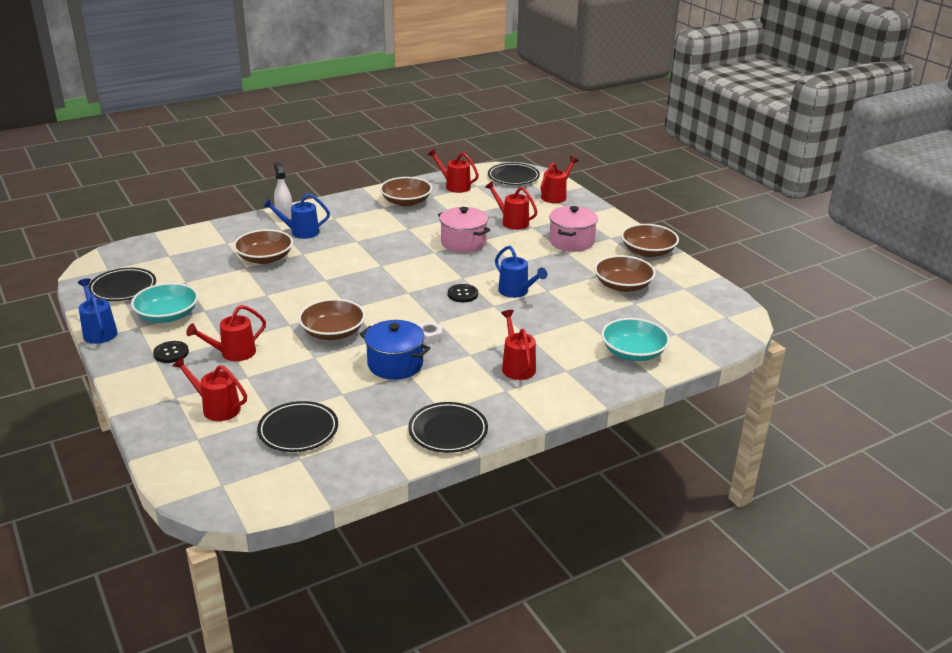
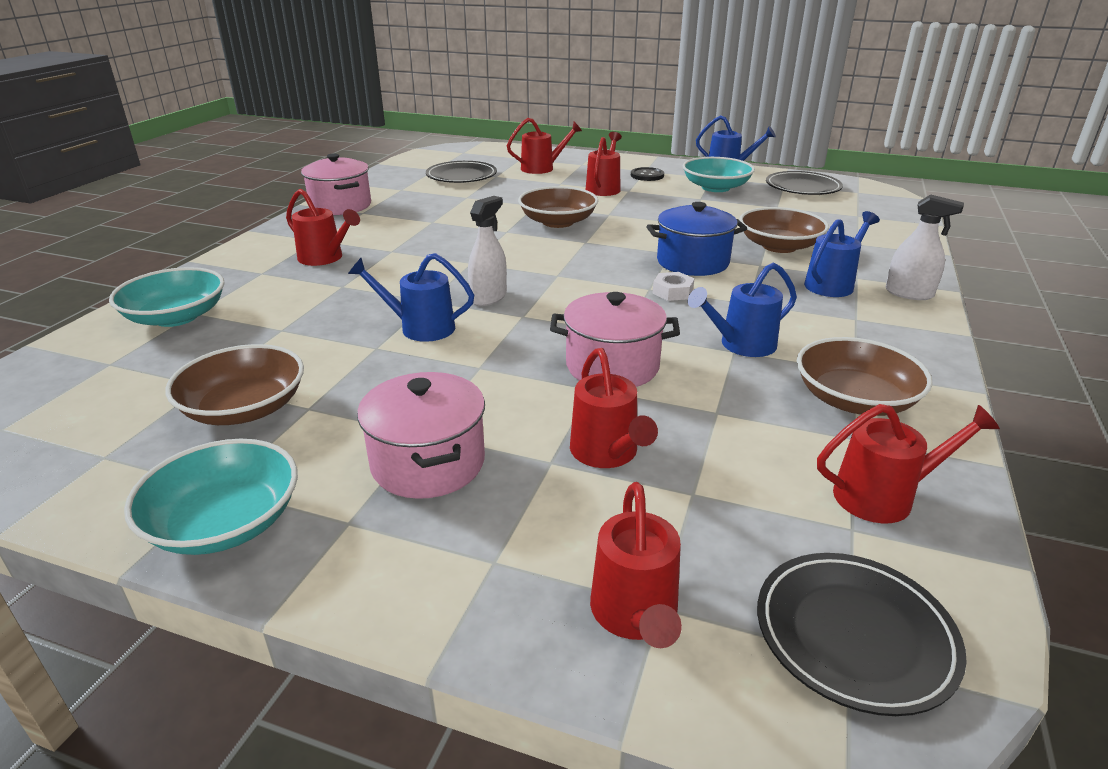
camera: 140 degrees right, 0 degrees up
blue pot [360,320,431,380] -> blue pot moved to [646,202,747,276]
black plate [408,402,488,453] -> pink pot [301,154,371,215]
white nut [418,321,443,344] -> white nut moved to [652,272,694,301]
black button [448,284,478,302] -> white spray bottle [468,196,507,306]
red watering can [485,181,537,230] -> red watering can turned 75 degrees clockwise [570,348,658,468]
brown bowl [621,224,679,257] -> turquoise bowl [124,439,298,555]
none -> blue watering can [688,262,797,357]

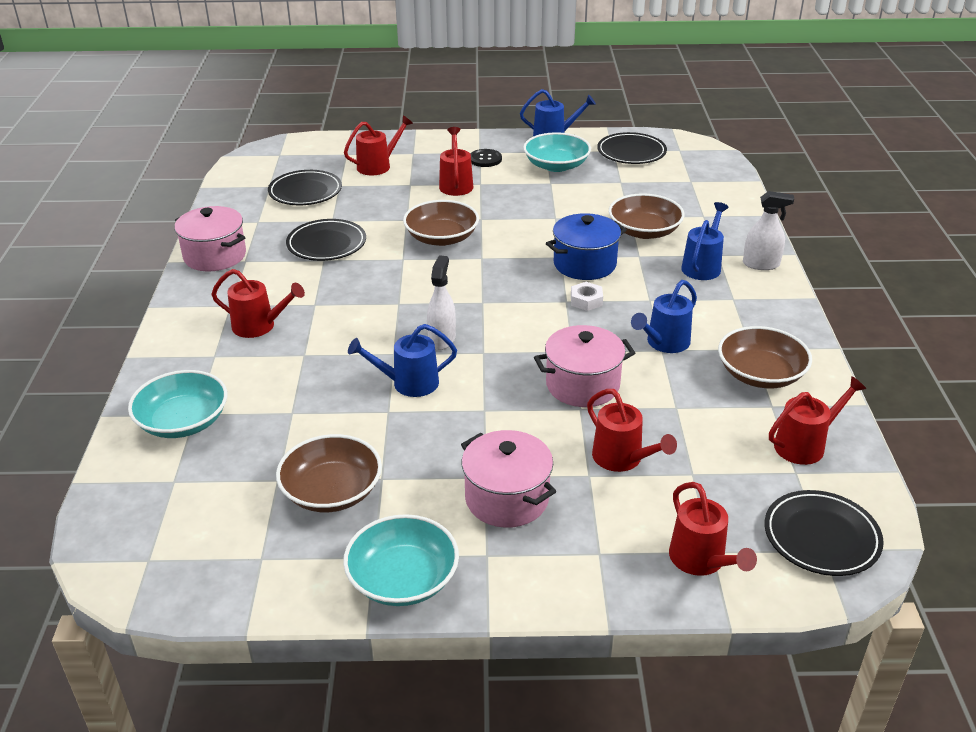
camera: 20 degrees left, 5 degrees up
none -> black plate [286,219,366,261]

